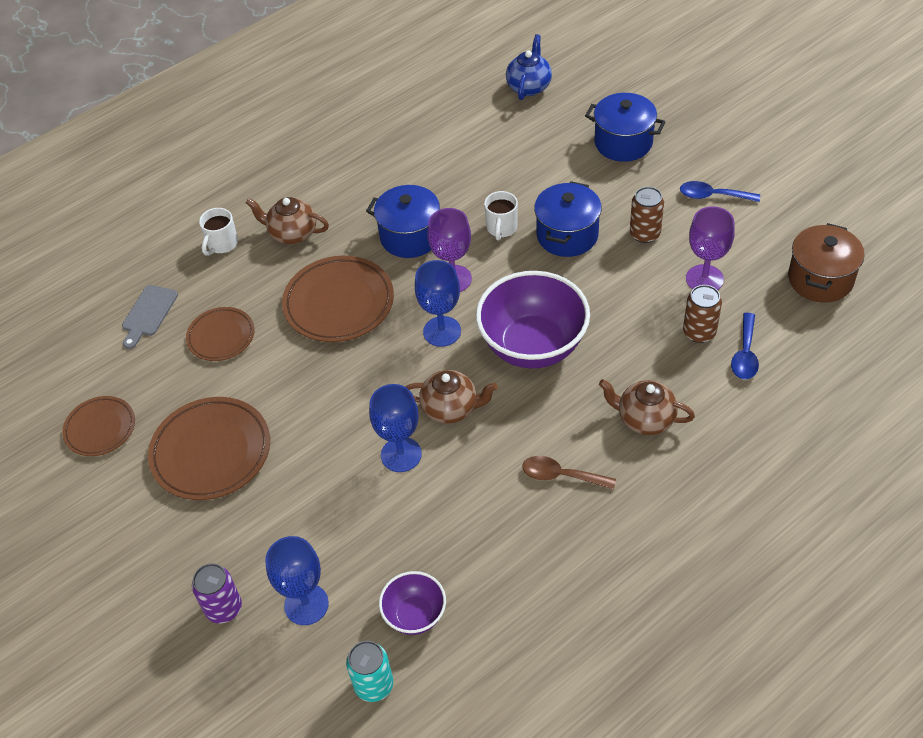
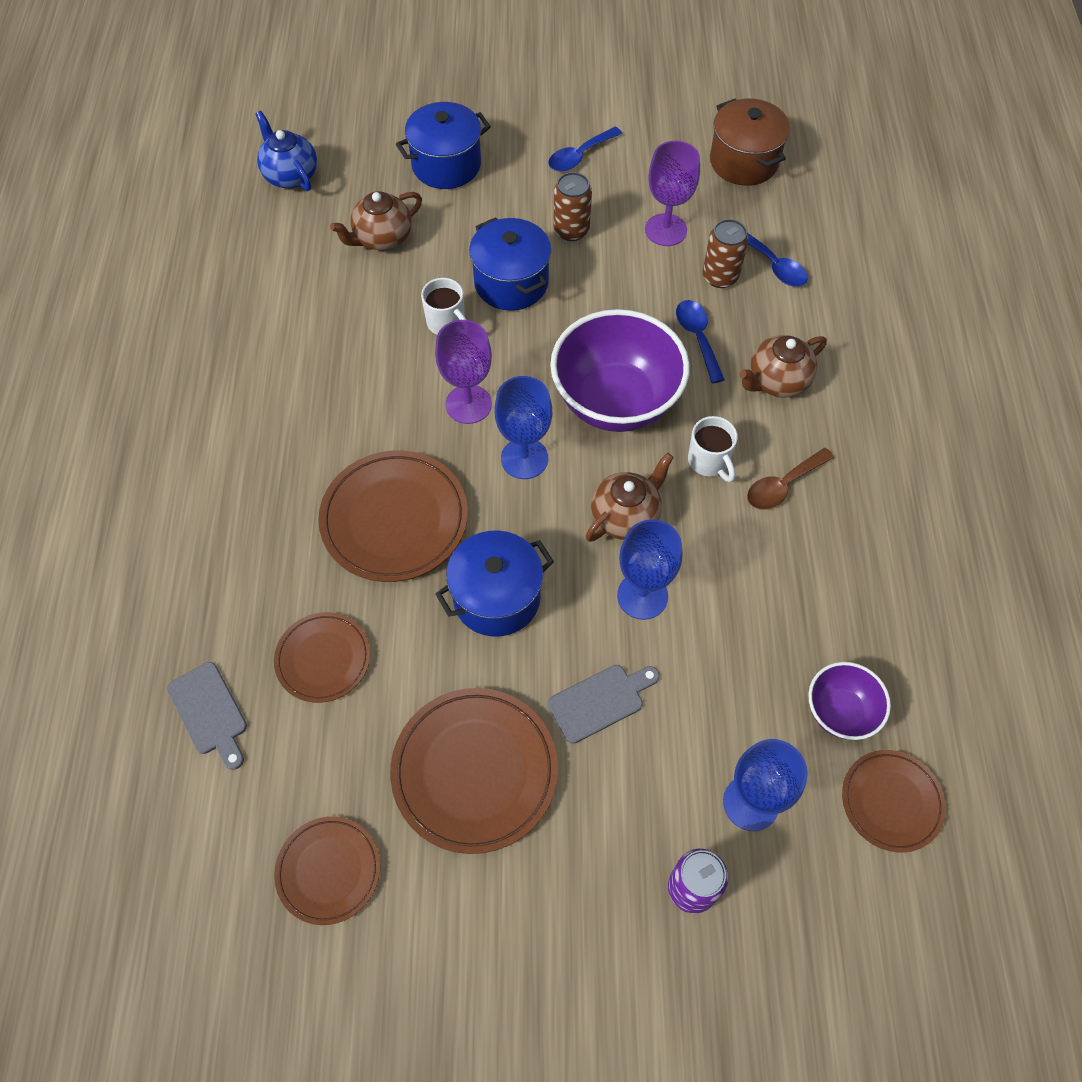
camera: 55 degrees left, 10 degrees up
white mug [199,208,238,256] -> white mug moved to [688,416,738,482]
brown teapot [246,197,329,244] -> brown teapot moved to [330,191,422,251]
turquoise can [346,641,393,702] -> brown plate [842,750,946,852]
blue pot [366,185,440,258] -> blue pot moved to [435,530,554,637]
none -> grey cutting board [548,665,659,744]
none -> blue spoon [676,300,725,383]

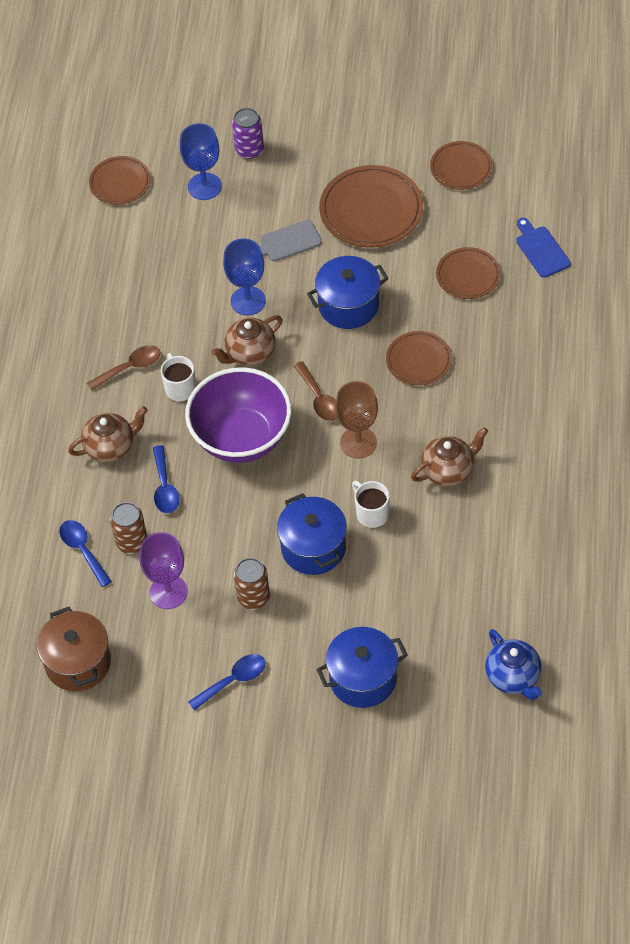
camera: 170 degrees left, 5 degrees down
grey cutting board [167,662,247,770] -> blue cutting board [516,218,571,278]
brown plate [318,450,468,582] -> brown plate [386,331,452,385], size x0.61
brown teapot [330,191,422,251] -> brown teapot moved to [411,427,488,486]
purple goblet [435,320,492,424] -> brown goblet [335,381,378,459]
blue goblet [494,376,552,479] -> brown spoon [294,361,337,421]
purple bowl [808,662,891,740] -> none

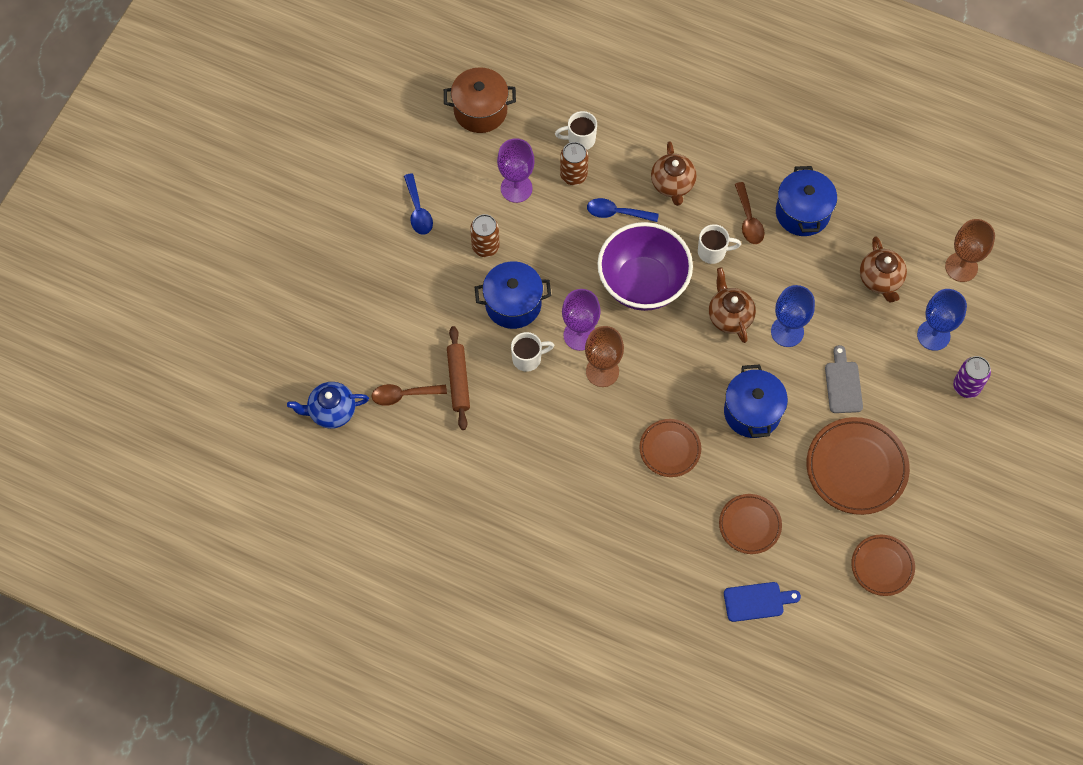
camera: 105 degrees right, 10 degrees up
blue spoon [59,520,112,587] -> white mug [555,111,597,150]
brown plate [89,156,151,205] -> brown goblet [945,219,995,282]
brown spoon [294,361,337,421] -> brown spoon moved to [371,384,447,406]
blue pot [316,627,408,708] -> blue pot moved to [776,166,837,236]
brown teapot [411,427,488,486] -> brown teapot moved to [860,237,907,303]
none -> brown rolling pin [447,326,470,430]
none -> purple goblet [562,289,601,351]

